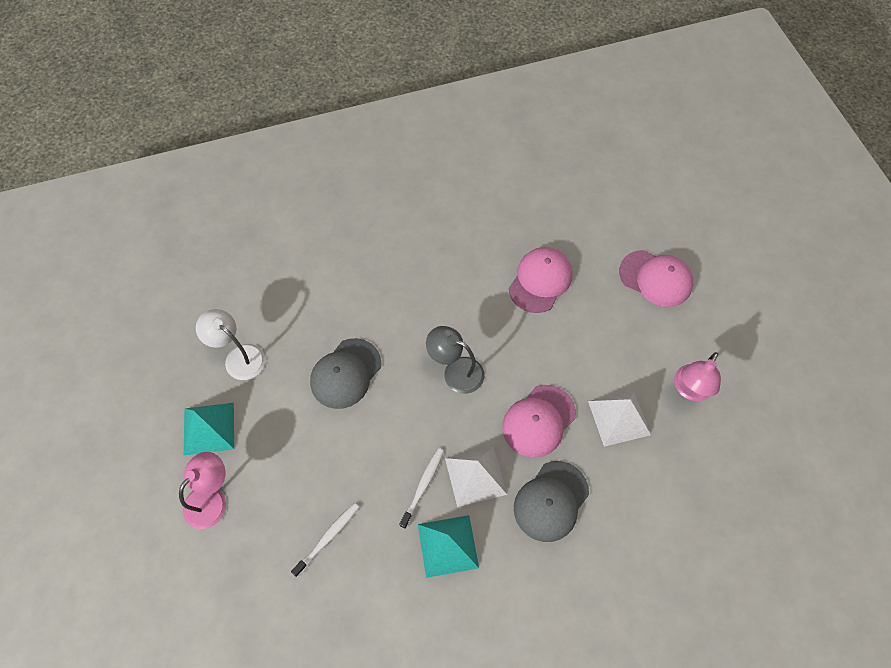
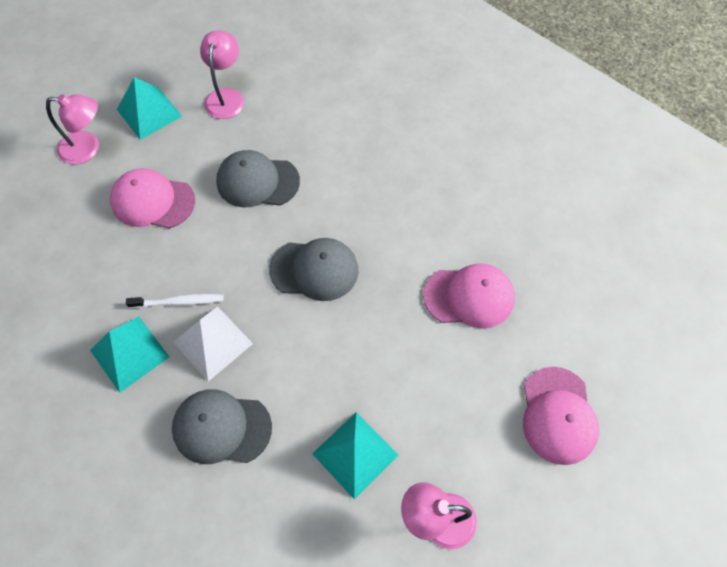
camera: 60 degrees right, 0 degrees up
white lamp [196,309,265,380] -> pink lamp [200,31,244,119]
white toothbrush [291,503,359,577] -> none
grey lamp [426,326,484,394] -> grey cap [269,238,359,301]
pink cap [502,385,576,458] -> pink cap moved to [110,168,195,228]
white pyramid [588,390,651,447] -> turquoise pyramid [312,412,399,499]

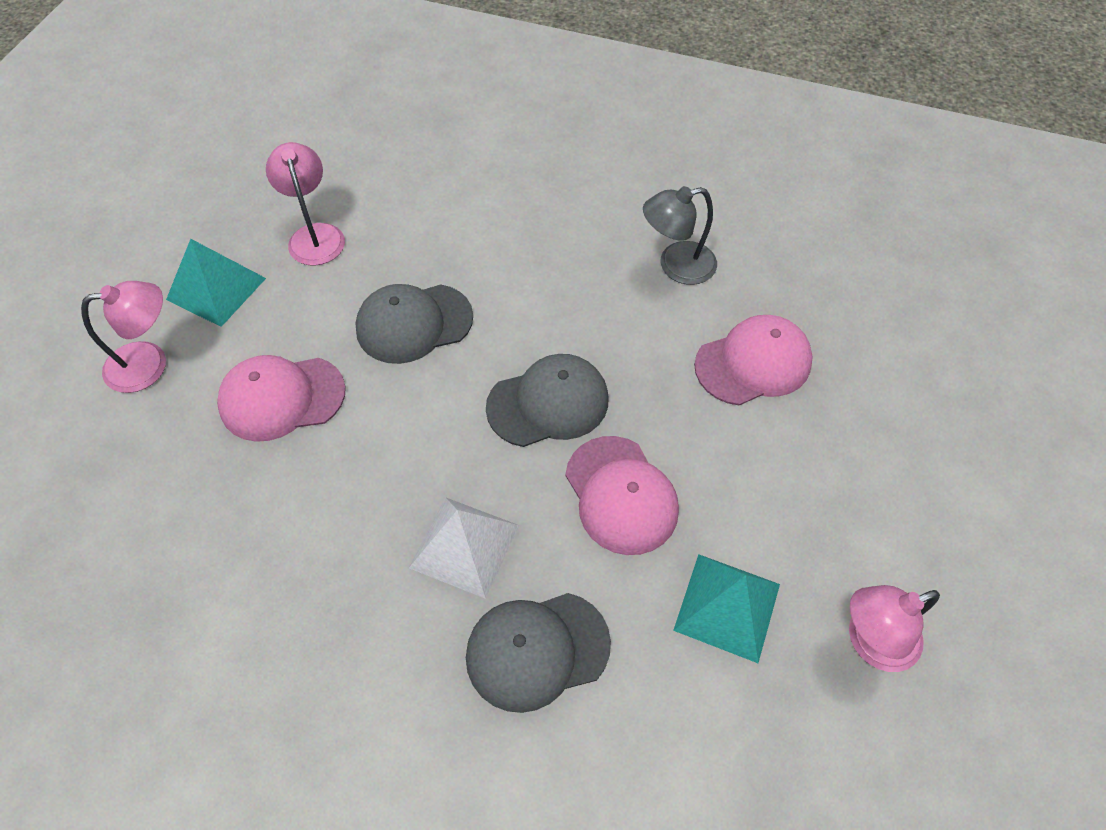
camera: 25 degrees left, 5 degrees down
turquoise pyramid [90,317,169,393] -> none
white toothbrush [126,294,224,308] -> none
pink cap [523,367,599,465] -> pink cap moved to [565,436,679,555]
none -> grey lamp [643,186,717,285]

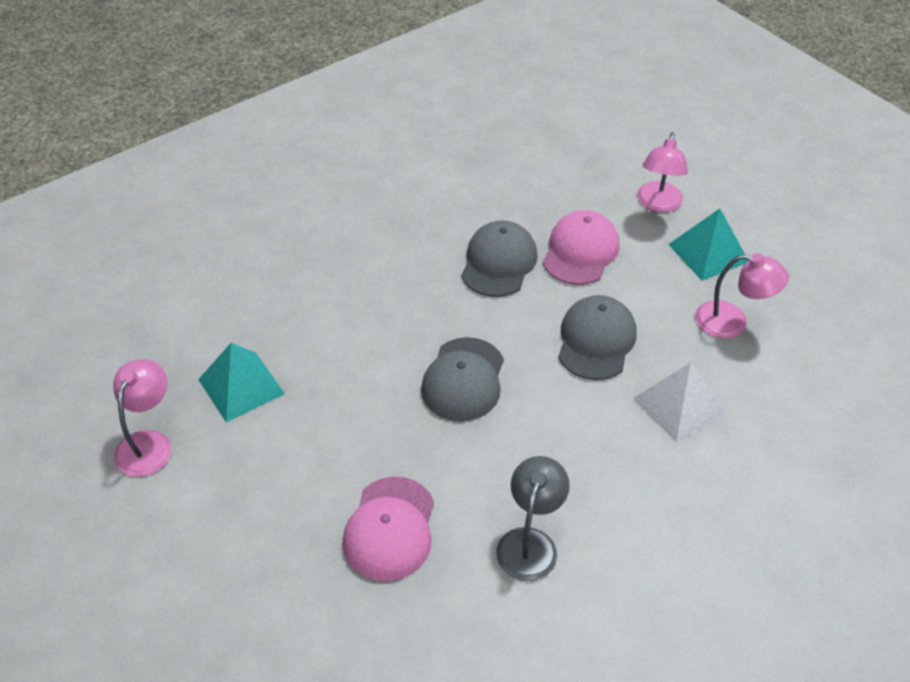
camera: 125 degrees right, 10 degrees down
white pyramid [409,497,519,599] -> white pyramid moved to [633,362,725,442]
grey cap [466,593,611,713] -> grey cap moved to [461,220,538,297]
pink cap [565,436,679,555] -> none

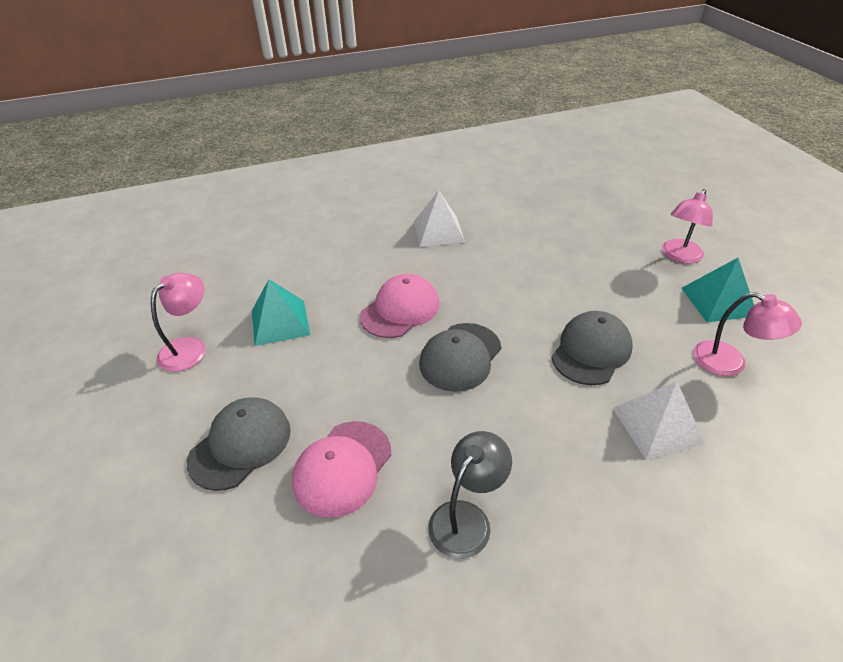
camera: 20 degrees right, 5 degrees down
grey cap [461,220,538,297] -> grey cap moved to [187,397,291,491]
pink cap [543,210,620,285] -> pink cap moved to [360,274,439,338]
none -> white pyramid [414,190,465,247]

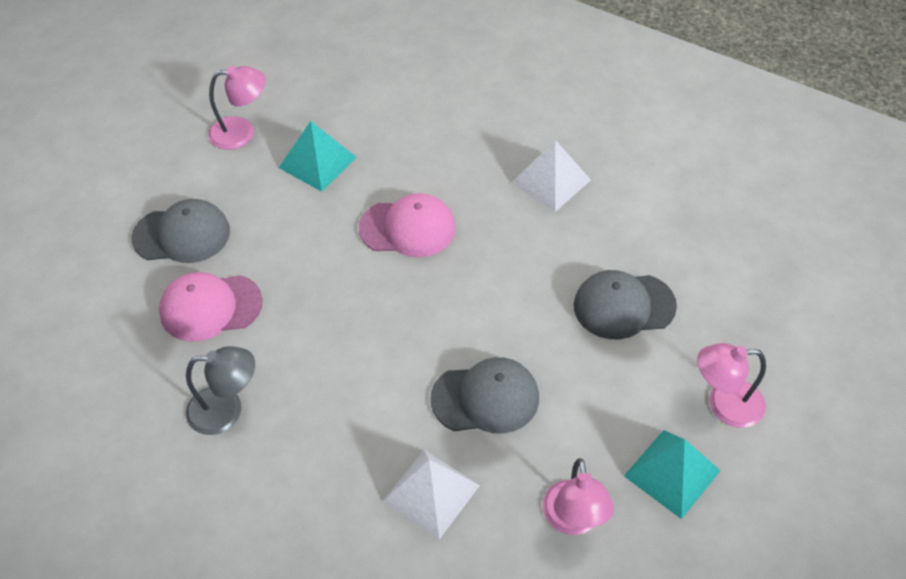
camera: 50 degrees right, 10 degrees up
grey cap [419,323,501,392] -> grey cap moved to [574,270,677,339]

